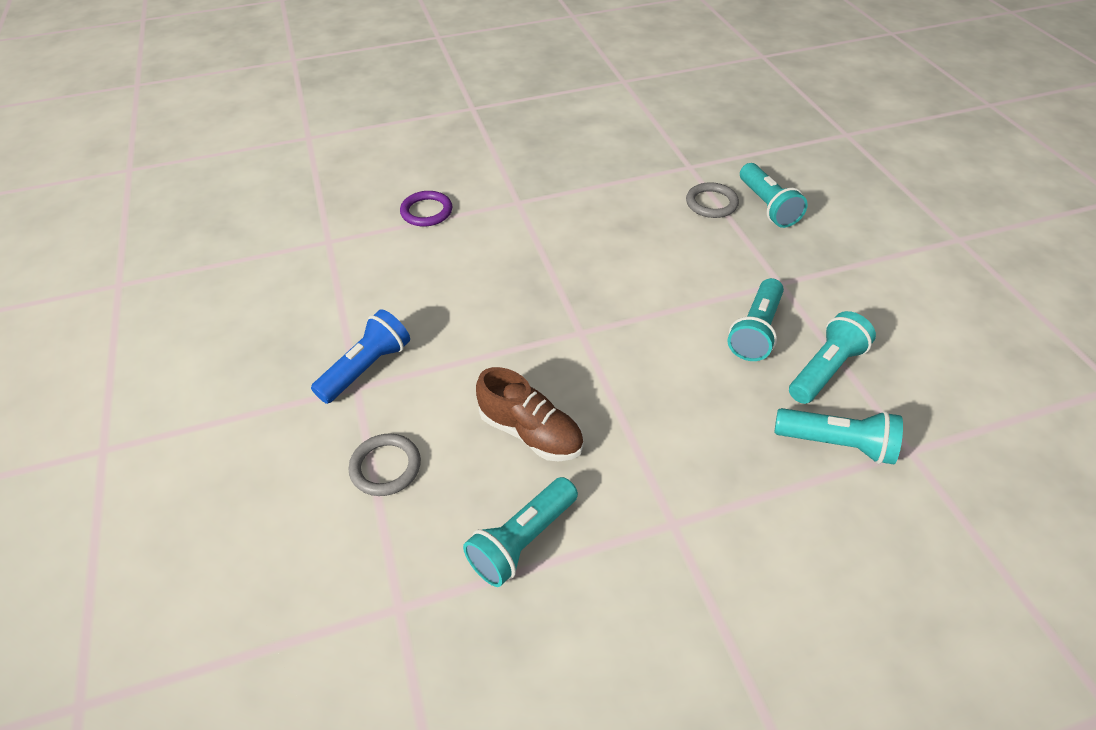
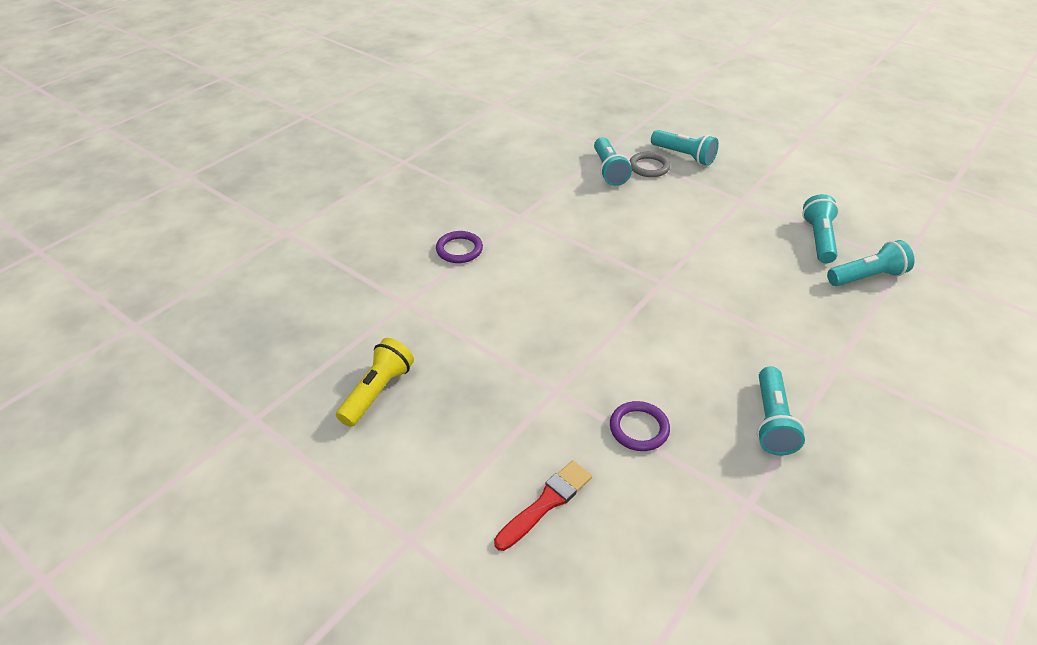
camera: 35 degrees left, 5 degrees down
blue flashlight [311,309,410,404] -> none
grey ring [349,433,421,496] -> purple ring [610,401,670,451]
brown shoe [476,367,584,461] -> none
turquoise flashlight [728,278,784,361] -> turquoise flashlight moved to [594,137,632,186]
none -> yellow flashlight [336,338,414,427]
none -> red brush [494,460,592,551]

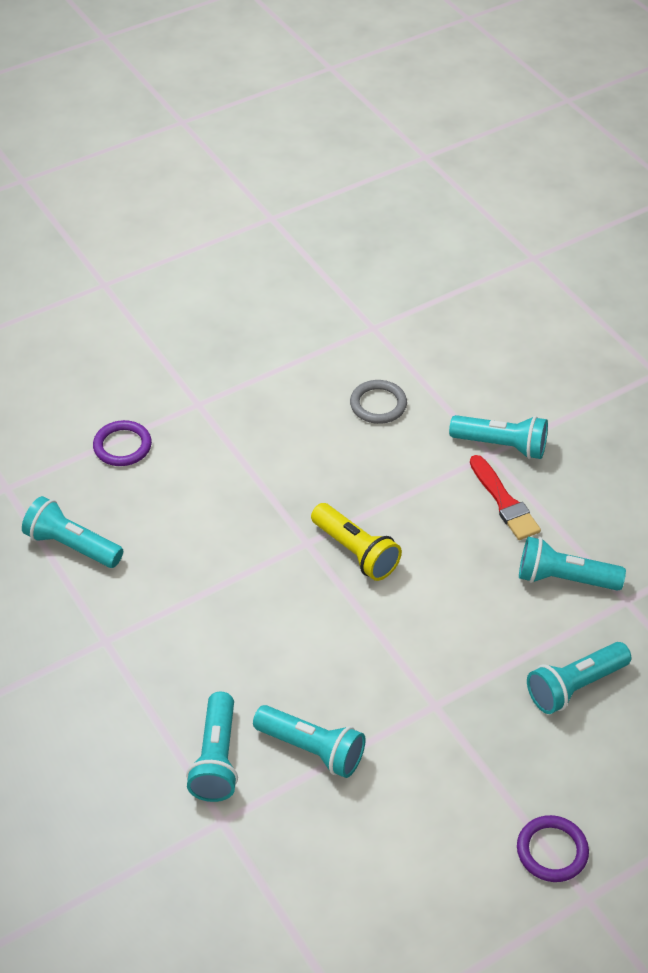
camera: 110 degrees right, 5 degrees up
yellow flashlight [336,338,414,427] -> yellow flashlight moved to [311,503,402,581]
purple ring [436,231,483,263] -> purple ring moved to [517,815,589,882]
red brush [494,460,592,551] -> red brush moved to [470,455,541,540]
grey ring [630,152,670,177] -> grey ring moved to [350,380,407,424]
none -> turquoise flashlight [449,415,548,459]

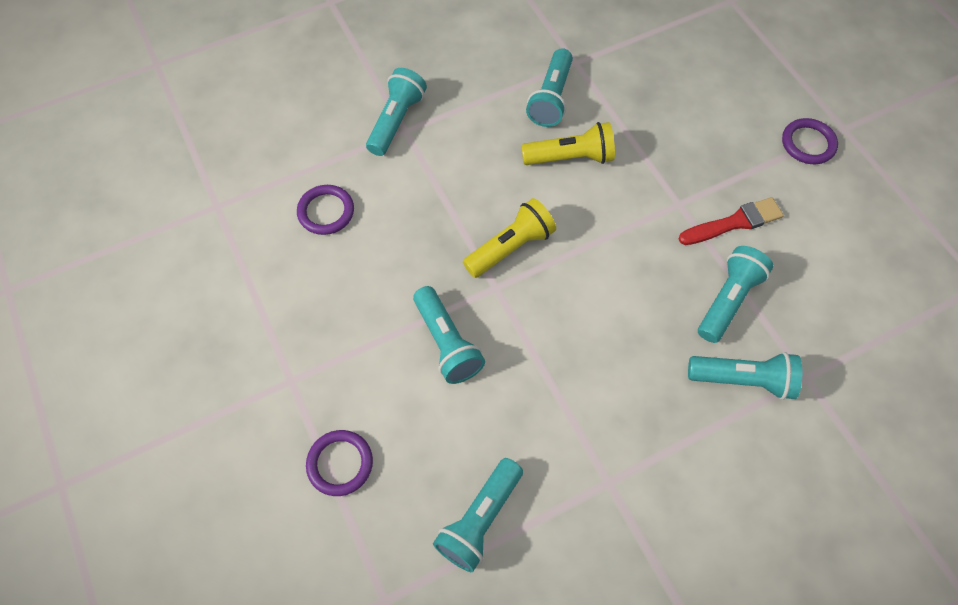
camera: 85 degrees left, 15 degrees up
grey ring [350,380,407,424] -> purple ring [297,185,354,235]
red brush [470,455,541,540] -> red brush moved to [678,197,784,245]
turquoise flashlight [527,642,631,714] -> turquoise flashlight moved to [413,286,485,384]
none -> yellow flashlight [521,122,615,165]

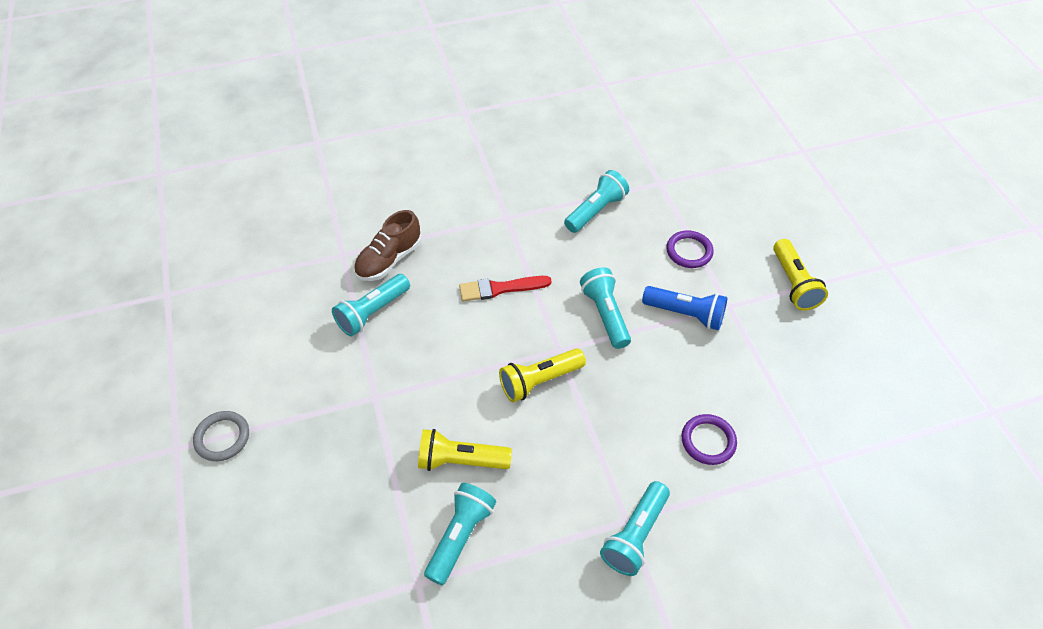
camera: 170 degrees left, 10 degrees down
red brush [678,197,784,245] -> red brush moved to [459,276,551,302]
turquoise flashlight [688,352,802,400] -> brown shoe [354,210,421,281]
purple ring [782,118,838,164] -> grey ring [193,411,249,461]
none -> blue flashlight [642,286,727,330]
none -> yellow flashlight [773,239,828,311]

